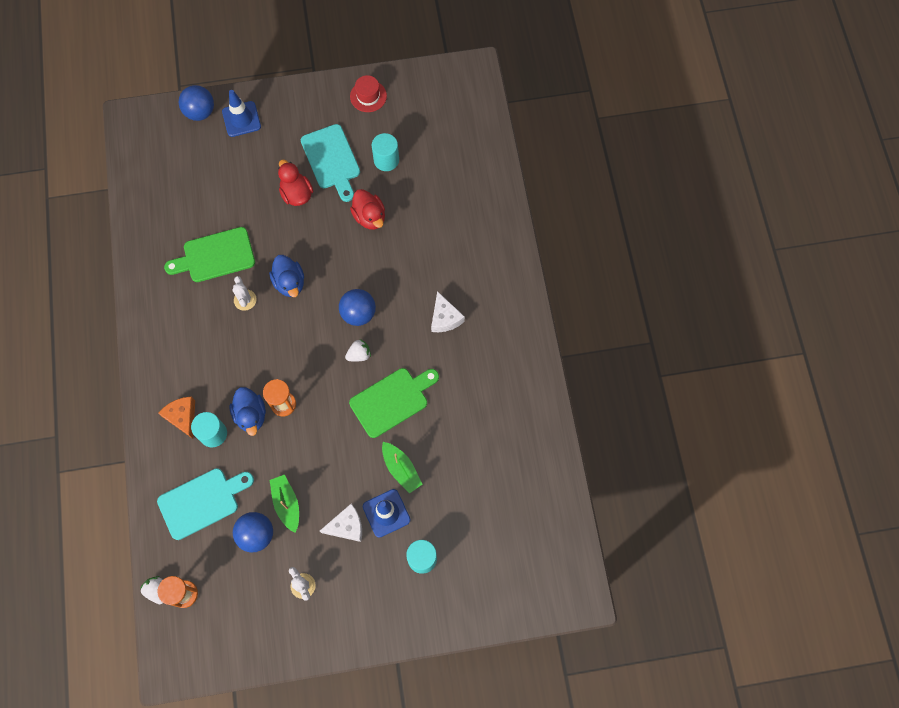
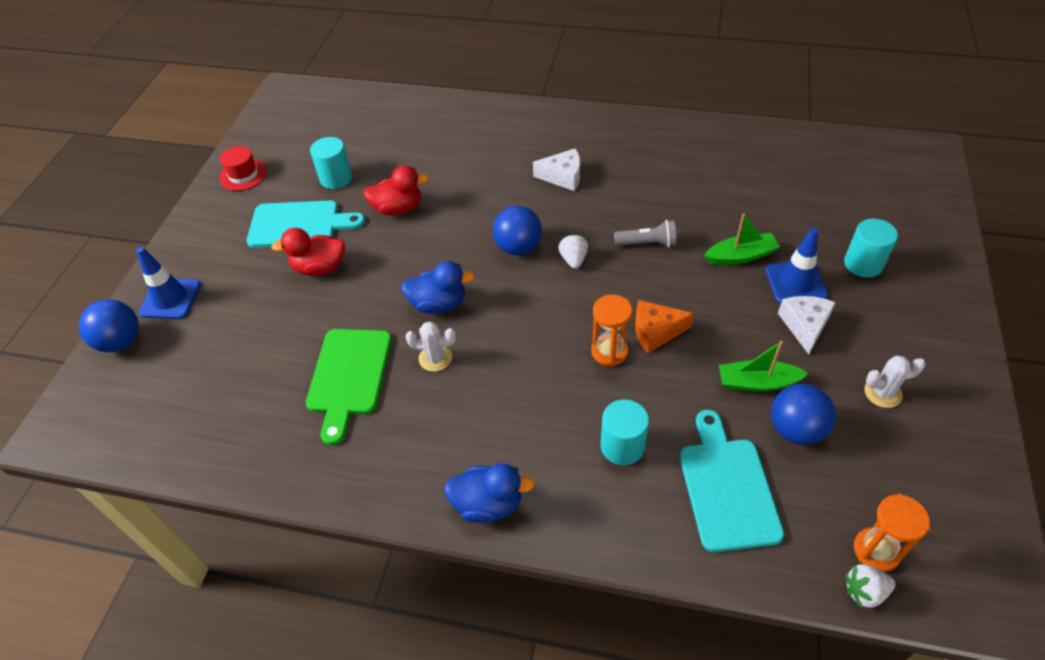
camera: 65 degrees left, 20 degrees down
orange cheese [158,397,195,439] -> orange cheese moved to [635,300,694,353]
blue duck [230,387,266,436] -> blue duck moved to [444,463,535,523]
green cutting board [349,368,439,438] -> grey flashlight [614,220,676,248]

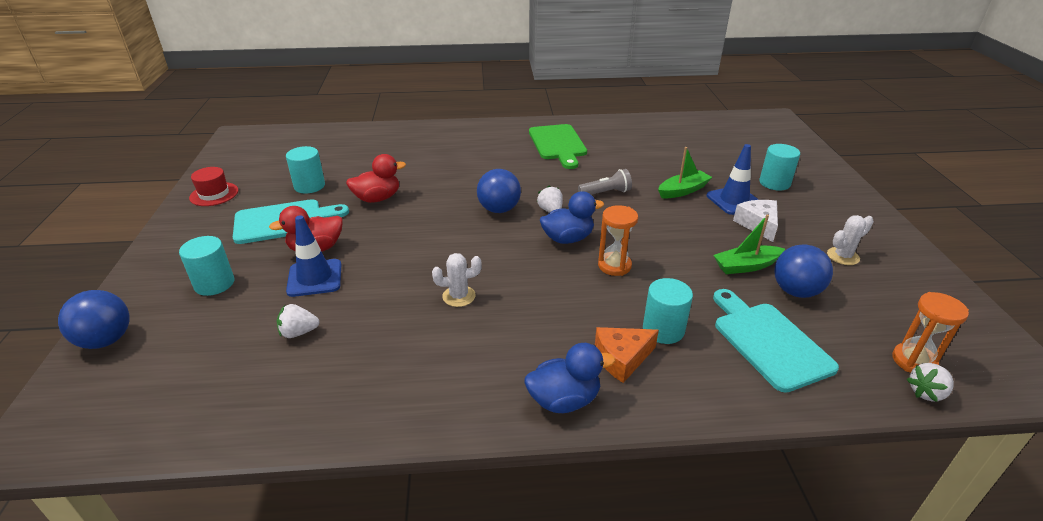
camera: 20 degrees left, 15 degrees down
blue traffic cone [136,247,201,319] -> blue traffic cone moved to [286,215,341,297]
green cutting board [306,329,392,446] -> green cutting board moved to [529,124,587,169]
blue duck [401,261,475,314] -> blue duck moved to [540,191,604,244]
white cheese [533,148,580,191] -> none
orange cheese [635,300,694,353] -> orange cheese moved to [595,327,659,383]
none -> turquoise cylinder [179,236,234,296]
none -> white strawberry [277,304,320,338]

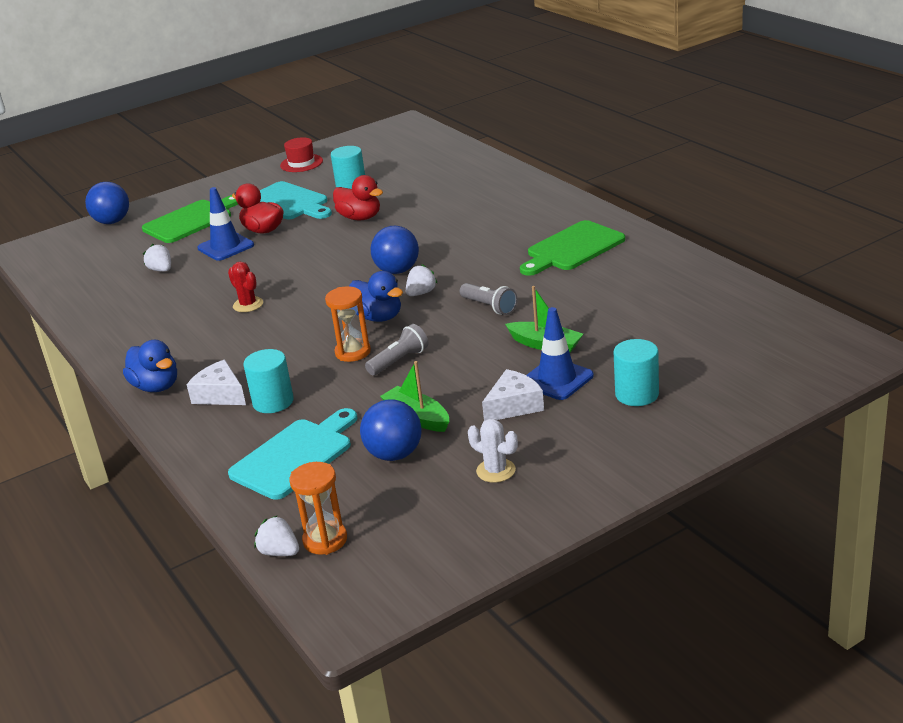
camera: 65 degrees right, 5 degrees down
turquoise cylinder [179,236,234,296] -> green cutting board [142,195,238,243]
white cactus [432,253,482,307] -> red cactus [228,262,263,312]
orange cheese [595,327,659,383] -> white cheese [187,360,246,405]
none -> grey flashlight [365,324,428,376]

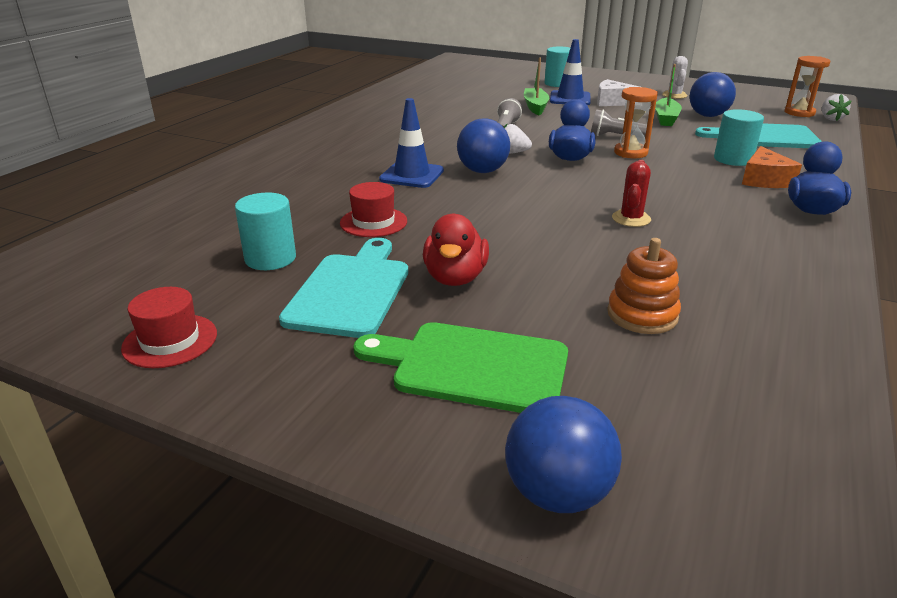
camera: 125 degrees left, 0 degrees up
white strawberry [143,244,171,272] -> orange stacking toy [607,238,681,334]
white cheese [187,360,246,405] -> orange cheese [742,146,802,188]
blue traffic cone [197,187,254,261] -> blue traffic cone moved to [379,98,444,188]
red duck [333,175,383,220] -> red hat [340,182,407,237]
green cutting board [520,220,625,276] -> none

